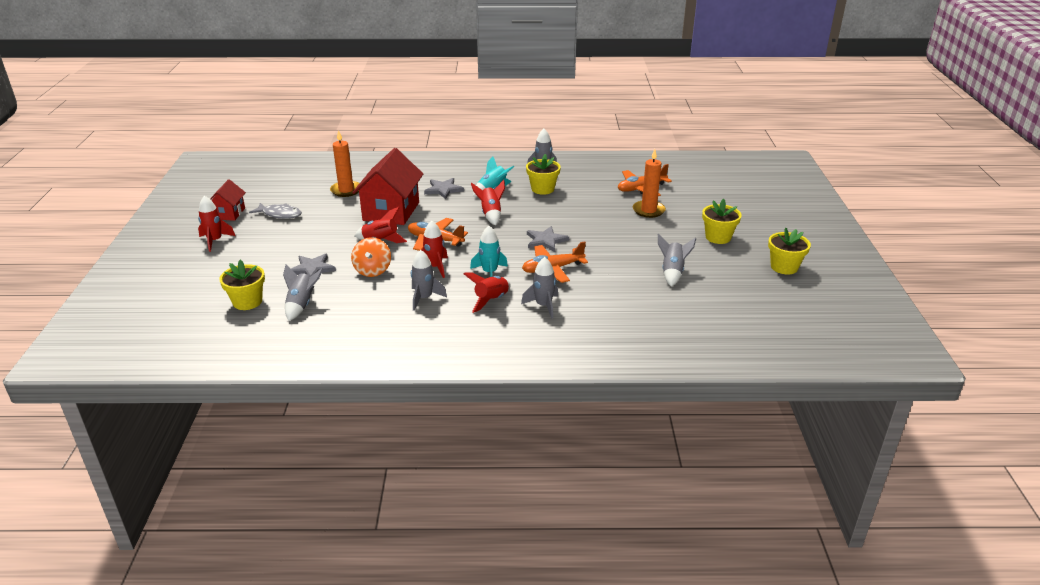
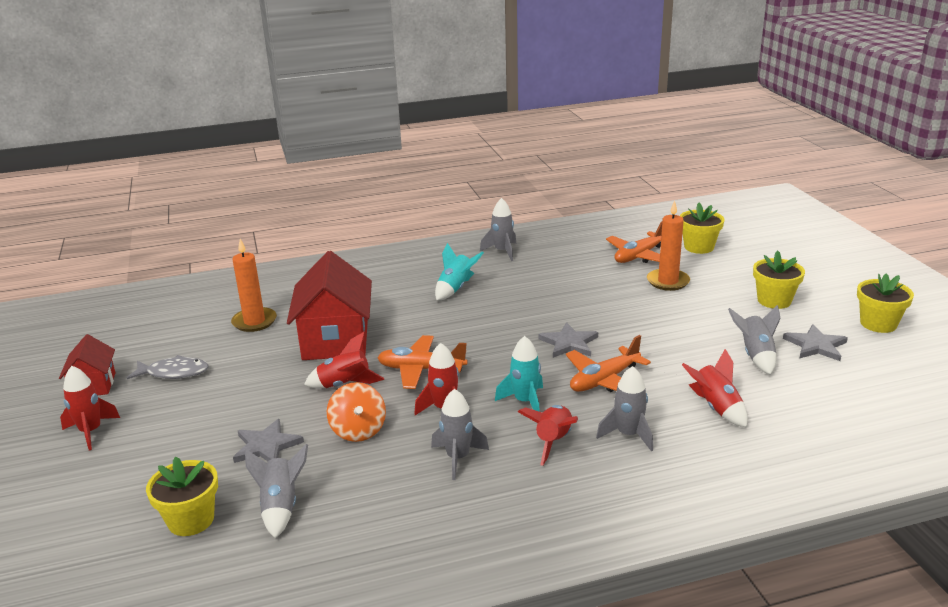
camera: 15 degrees left, 5 degrees down
grey star [424,178,464,199] -> grey star moved to [783,324,848,361]
red rocket [471,180,505,225] -> red rocket moved to [682,349,748,427]
yellow flower pot [526,154,561,195] -> yellow flower pot moved to [680,203,724,254]

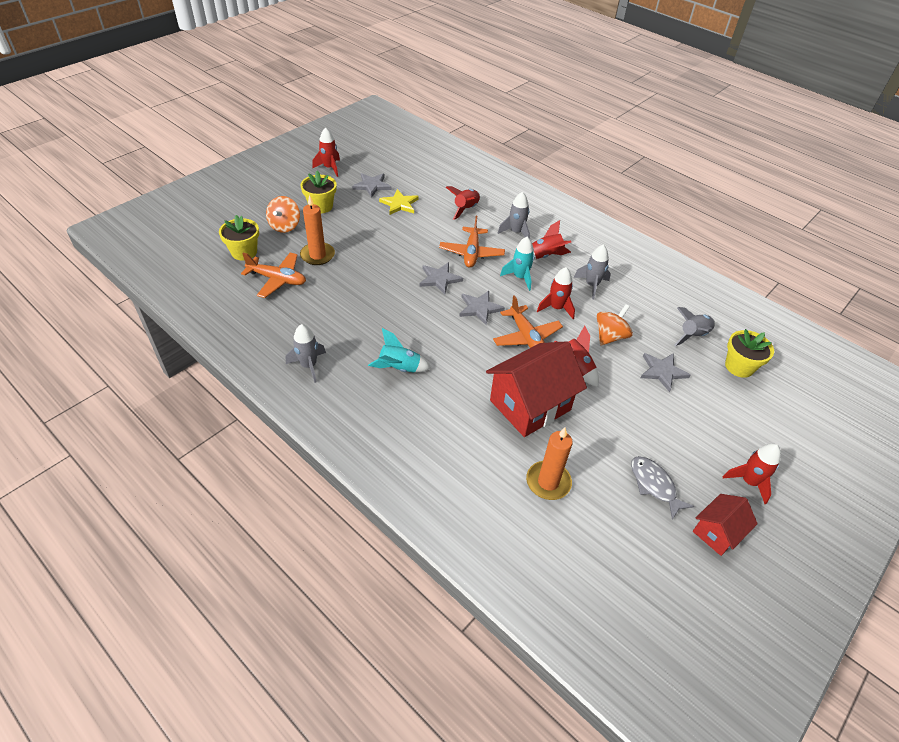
camera: 125 degrees left, 20 degrees up
orange plane [566,335,651,392] -> orange plane turned 75 degrees clockwise [439,216,505,268]
grey rocket [728,305,781,375] -> yellow star [379,189,419,215]
yellow flower pot [857,273,914,333] -> red rocket [312,128,340,177]
none -> orange spinning top [266,196,300,233]
none -> grey star [459,291,505,325]

